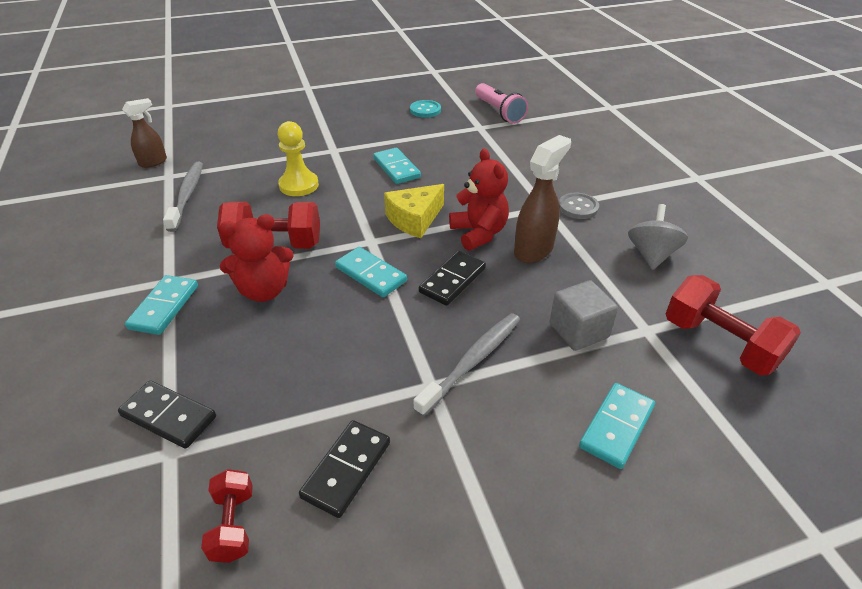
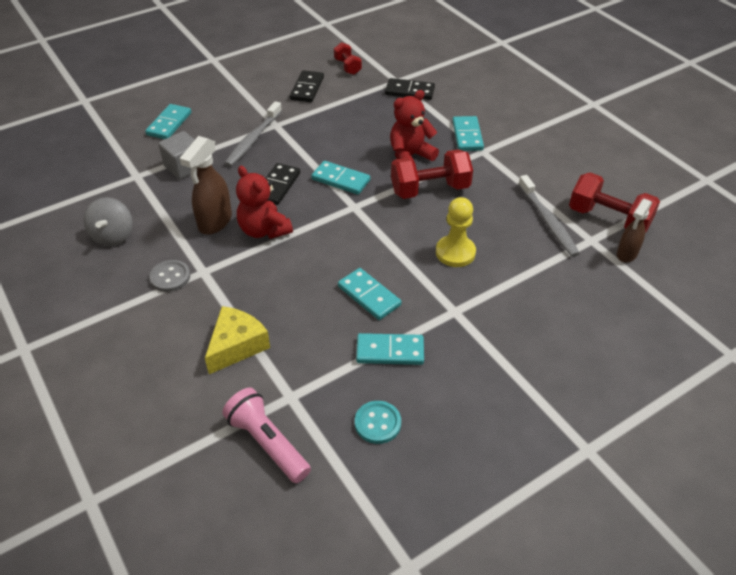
camera: 165 degrees right, 5 degrees up
yellow cheese [384,184,444,238] -> yellow cheese moved to [205,306,270,374]
red dumbbell [666,275,801,375] -> red dumbbell moved to [569,172,660,233]
none -> turquoise domino [356,333,424,365]

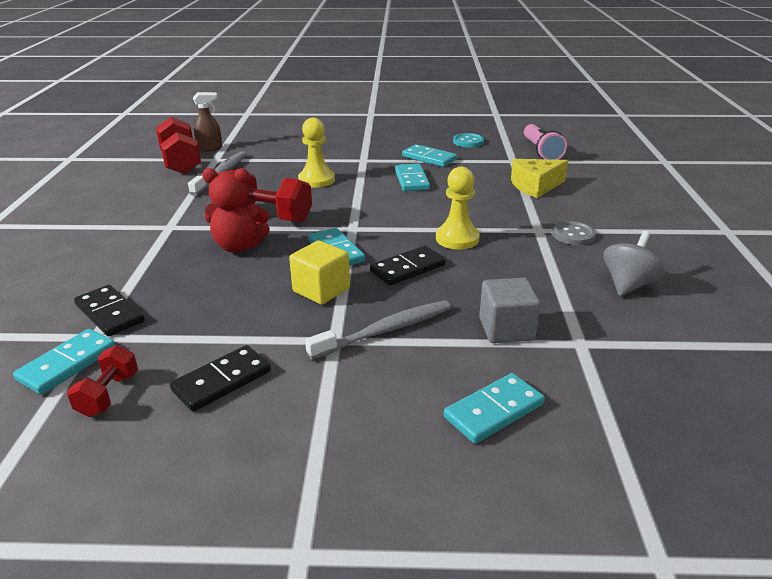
camera: 145 degrees left, 15 degrees down
brown spray bottle [180,136,232,235] -> none
red teddy bear [236,166,293,239] -> yellow pawn [436,167,480,250]
turquoise domino [452,116,484,151] -> turquoise domino moved to [13,329,116,395]
none -> yellow cube [289,240,350,305]

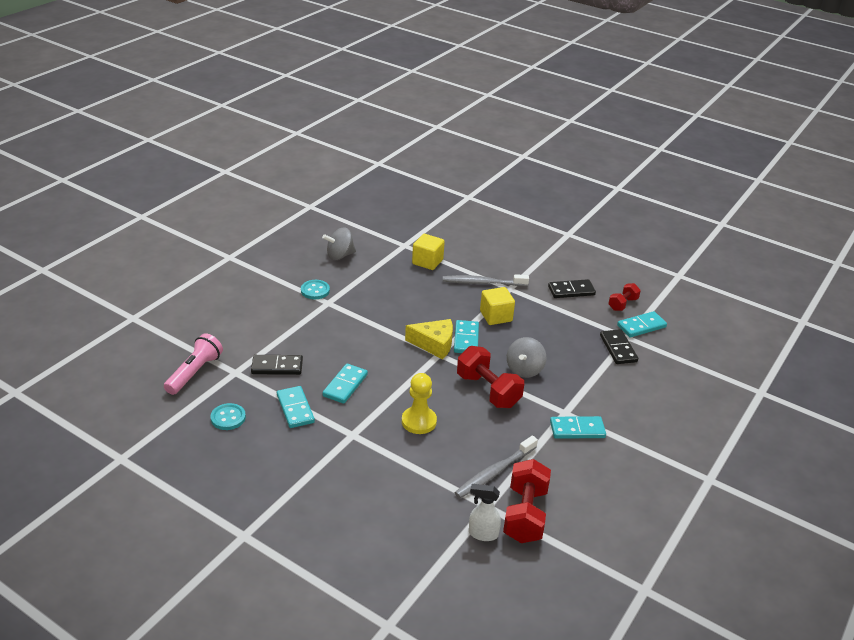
camera: 150 degrees left, 5 degrees up
brown spray bottle [193,92,222,152] -> white spray bottle [469,484,501,541]
red teddy bear [202,168,270,253] -> grey spinning top [507,337,546,378]
black domino [370,246,446,286] -> black domino moved to [251,355,303,375]
yellow pawn [436,167,480,250] -> none
turquoise domino [444,373,545,444] -> turquoise domino moved to [550,416,606,439]
grey cube [479,278,541,343] -> yellow cube [412,234,445,270]
yellow cheese [511,159,568,198] -> yellow cheese moved to [405,319,453,359]
grey button [552,221,596,245] -> turquoise button [301,280,330,299]

